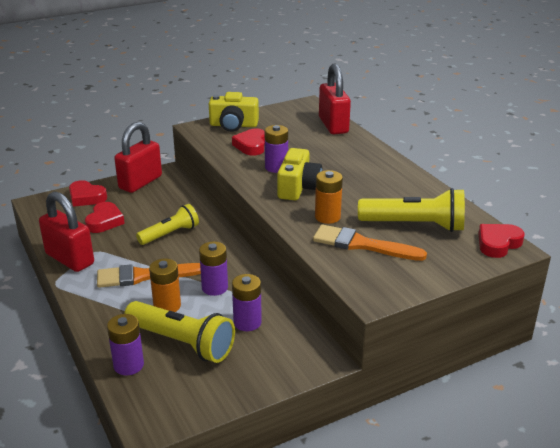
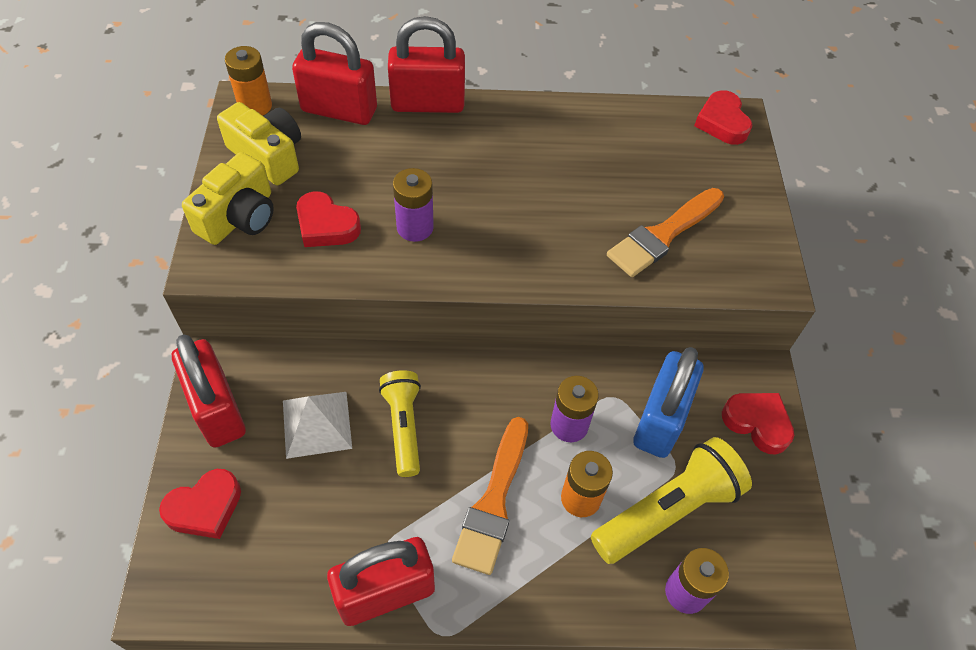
camera: 65 degrees left, 25 degrees up
red heart [85,202,125,233] -> red heart moved to [722,393,794,455]
purple battery [232,274,262,331] -> blue padlock [633,347,703,458]
yellow camera [277,148,322,200] -> yellow camera moved to [217,102,301,185]
orange battery [315,170,343,224] -> orange battery moved to [225,46,272,116]
yellow flashlight [358,188,465,232] -> none
none -> white pyramid [283,392,352,459]
none -> red padlock [388,16,465,113]

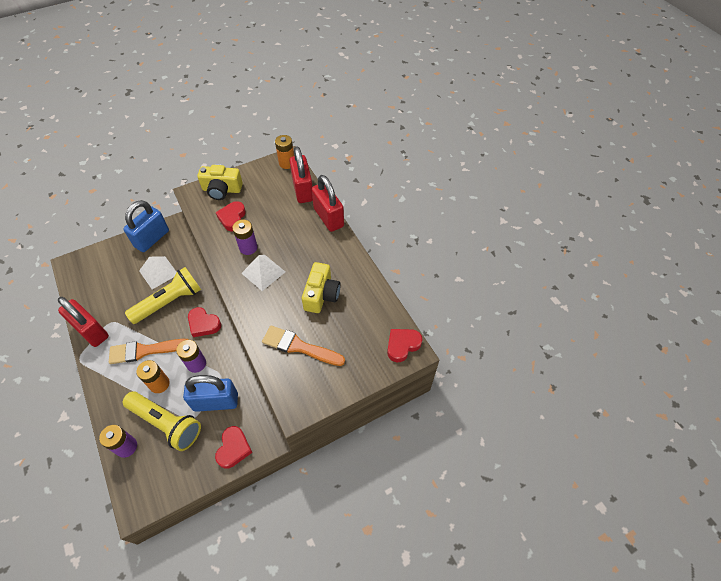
camera: 65 degrees right, 0 degrees up
red heart [159,469,241,539] -> red heart moved to [188,307,221,337]
red padlock [172,334,246,448] -> blue padlock [123,200,169,252]
yellow camera [217,102,301,185] -> yellow camera moved to [302,262,341,313]
yellow flashlight [379,370,421,477] -> yellow flashlight [125,267,201,324], size x1.51
none -> white pyramid [241,255,285,291]

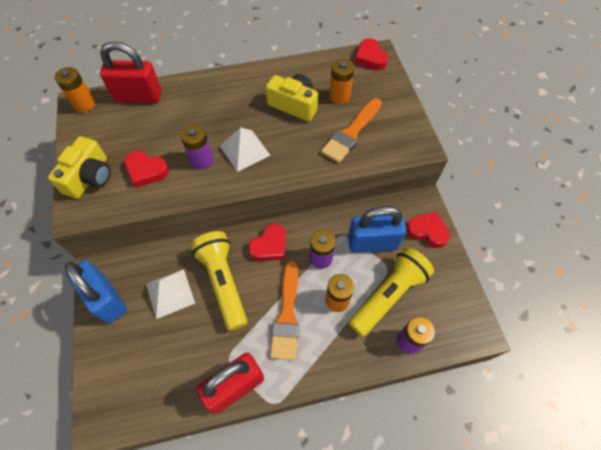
camera: 75 degrees left, 5 degrees up
blue padlock [183,375,238,412] -> blue padlock turned 75 degrees clockwise [348,206,406,253]
red padlock [311,175,344,232] -> none
none -> orange battery [329,59,354,104]

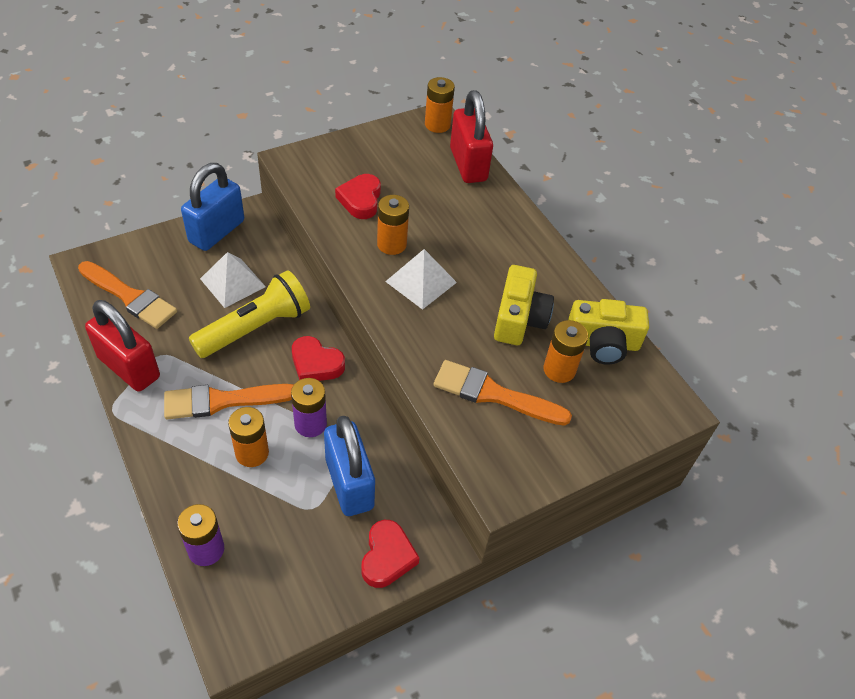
camera: 70 degrees right, 10 degrees down
yellow camera [48,136,111,199] -> yellow camera moved to [568,299,649,365]
purple battery [180,124,213,170] -> orange battery [377,195,409,255]
yellow flashlight [349,247,434,337] -> none
red heart [355,38,389,70] -> none
none -> orange brush [78,261,177,329]

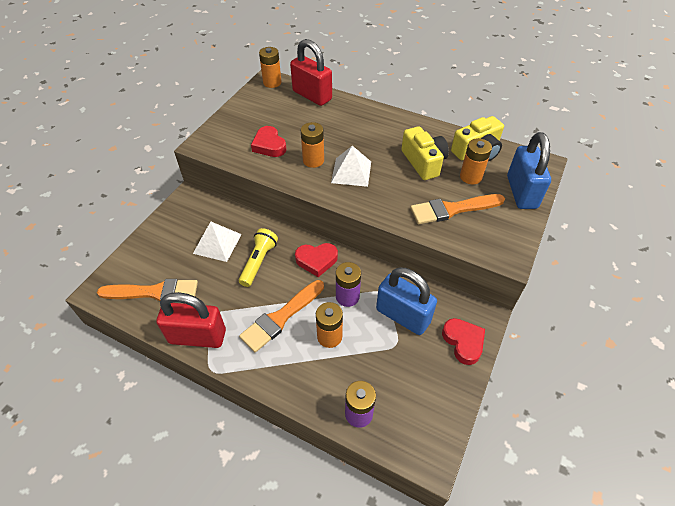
camera: 30 degrees left, 0 degrees up
blue padlock [181,163,244,251] -> blue padlock moved to [507,132,551,209]
yellow flashlight [189,270,310,358] -> yellow flashlight [239,228,278,287], size x0.66

